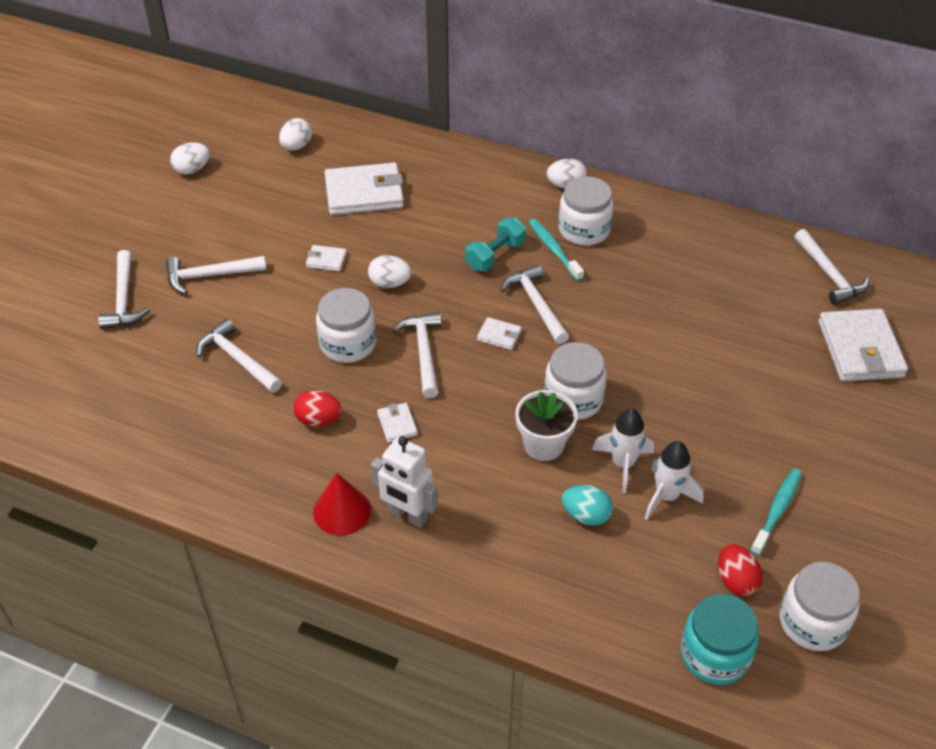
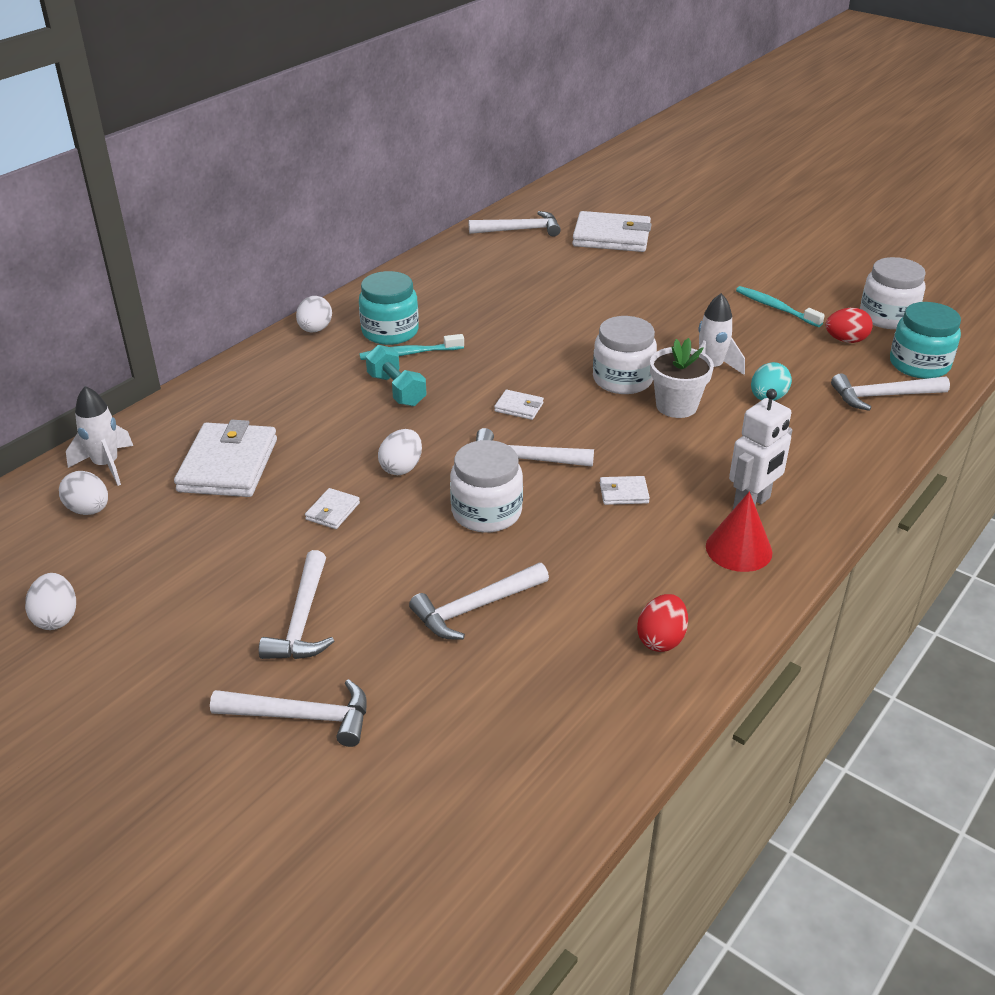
camera: 75 degrees left, 10 degrees down
red egg [293,390,342,427] -> red egg moved to [637,594,688,652]
white wallet [477,317,522,350] -> white wallet turned 75 degrees clockwise [494,390,544,420]
white hammer [501,264,569,344] -> white hammer moved to [831,373,950,411]
white jar [558,177,614,246] -> turquoise jar [359,271,419,345]
white rocket [645,441,704,520] -> white rocket moved to [66,386,133,486]

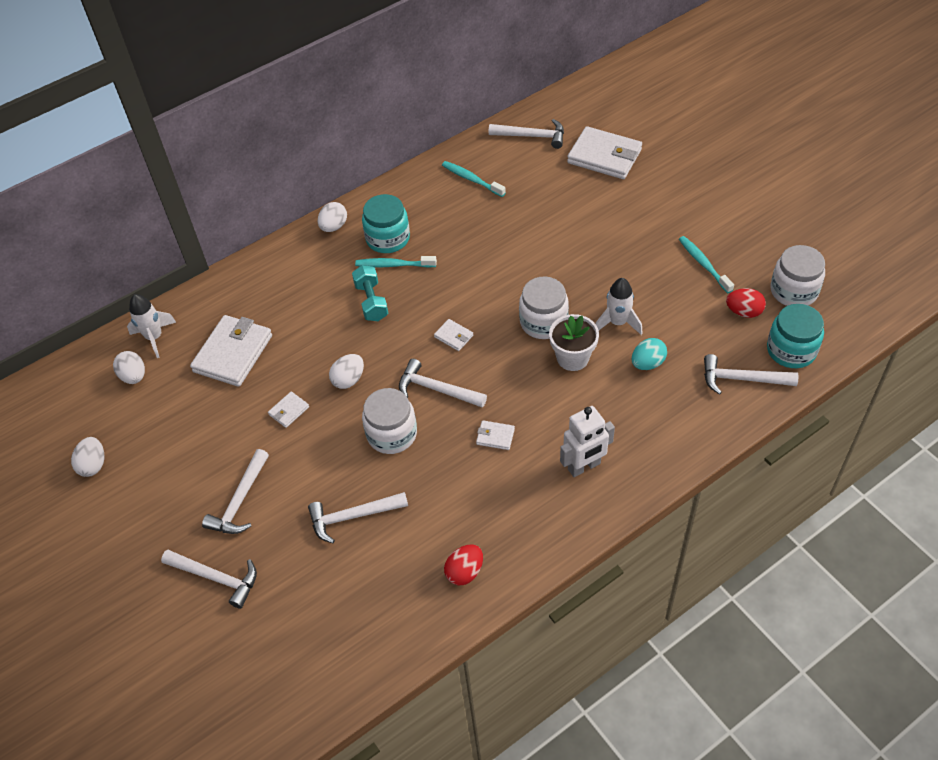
camera: 20 degrees right, 15 degrees up
red cone [706,492,773,572] -> none
none -> turquoise toothbrush [442,161,506,197]

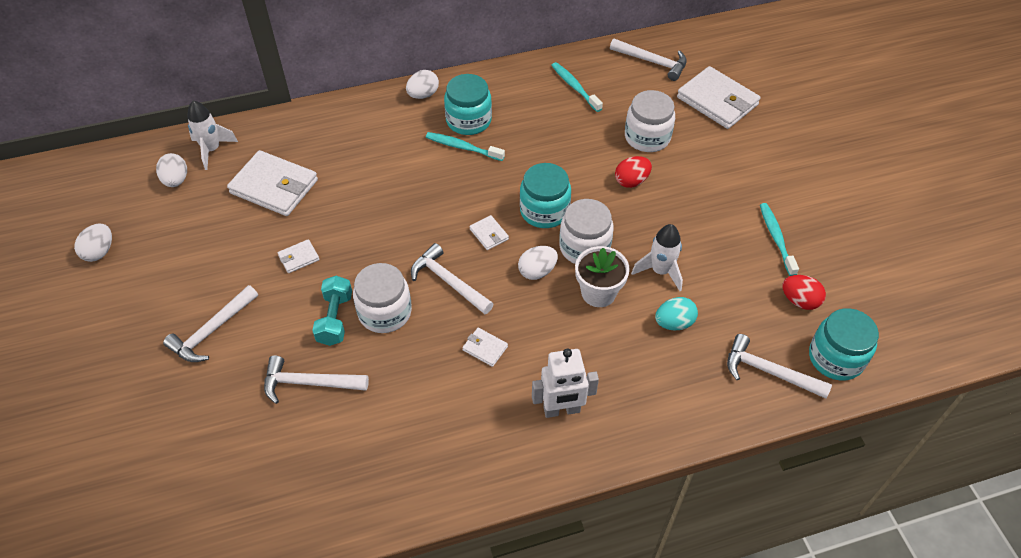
camera: 15 degrees right, 0 degrees up
white hammer [161,549,257,609] -> none
white wallet [190,315,272,387] -> white wallet turned 75 degrees clockwise [227,150,318,216]
white egg [329,354,364,389] -> white egg moved to [518,246,558,280]
turquoise dumbbell [352,265,388,321] -> turquoise dumbbell moved to [312,276,352,346]
red egg [444,544,483,585] -> red egg moved to [615,156,652,188]
white jar [770,245,825,306] -> white jar moved to [625,90,675,152]
none -> turquoise jar [520,163,571,228]

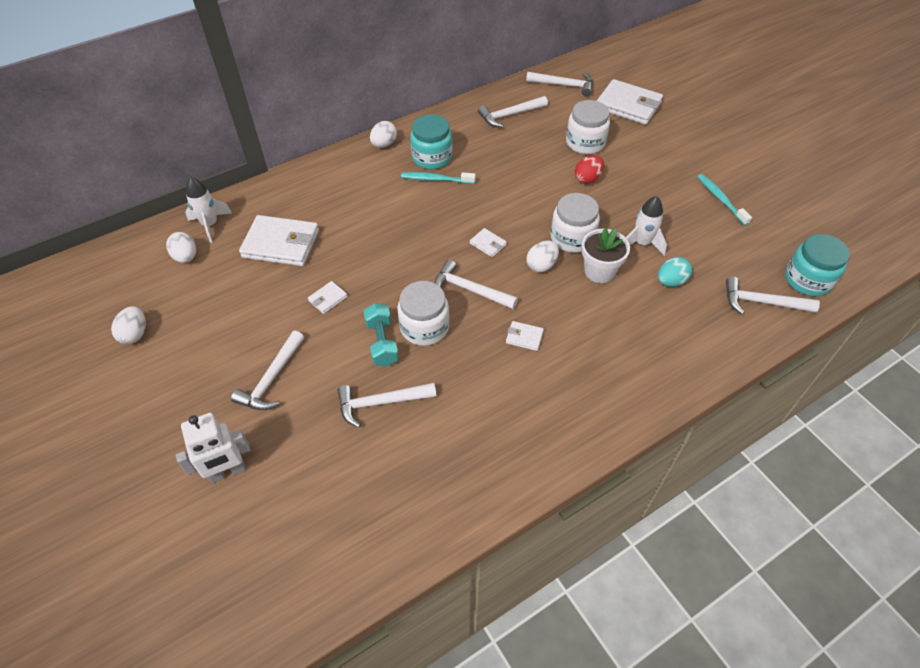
camera: 15 degrees left, 0 degrees up
turquoise jar [520,163,571,228] -> none
white robot [532,348,599,418] -> white robot moved to [176,413,251,484]
turquoise toothbrush [551,62,603,112] -> white hammer [478,96,548,128]
red egg [782,275,826,310] -> none

